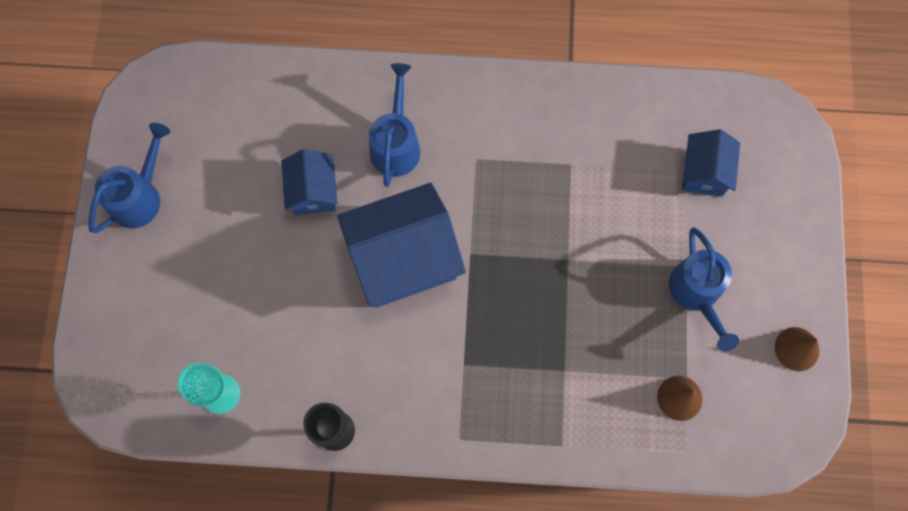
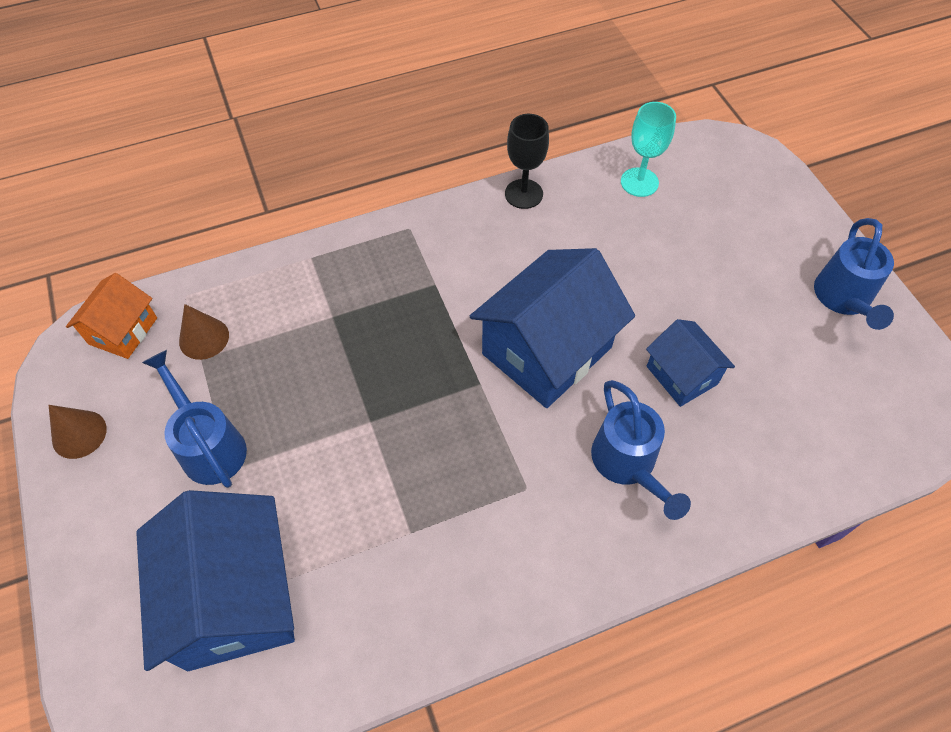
camera: 155 degrees right, 15 degrees down
blue house [682,129,740,197] -> blue house [136,490,295,671], size x1.84
none -> orange house [66,273,157,359]

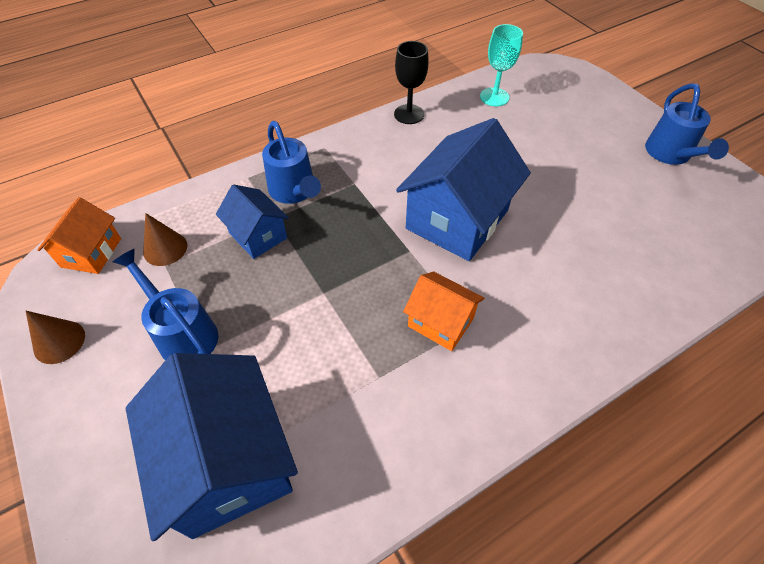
camera: 10 degrees left, 5 degrees down
blue watering can [591,380,691,520] -> blue watering can moved to [262,121,321,204]
blue house [646,319,735,407] -> blue house moved to [216,184,289,259]
none -> orange house [403,272,484,351]

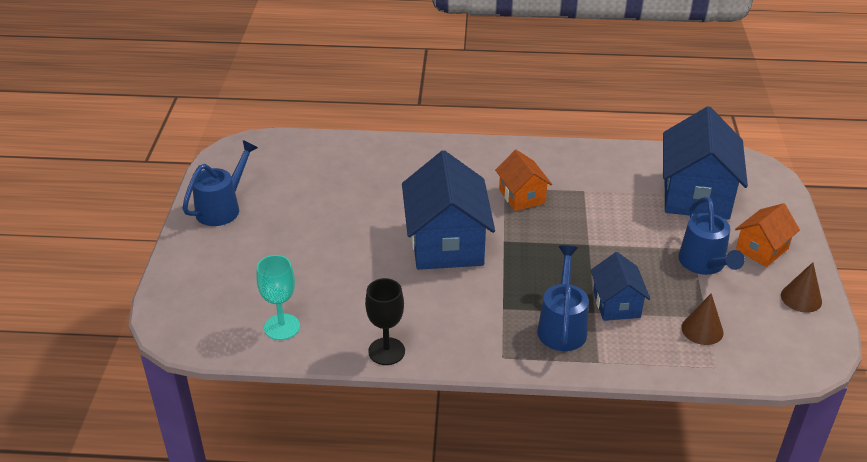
camera: 145 degrees left, 15 degrees down
orange house [37,197,121,274] -> orange house moved to [735,203,800,267]
blue house [396,118,531,261] -> blue house turned 75 degrees counterclockwise [402,150,495,270]

